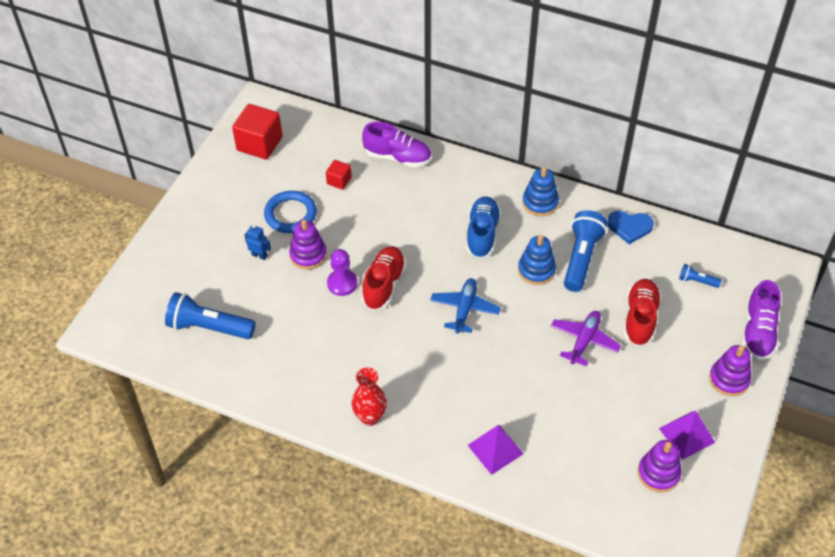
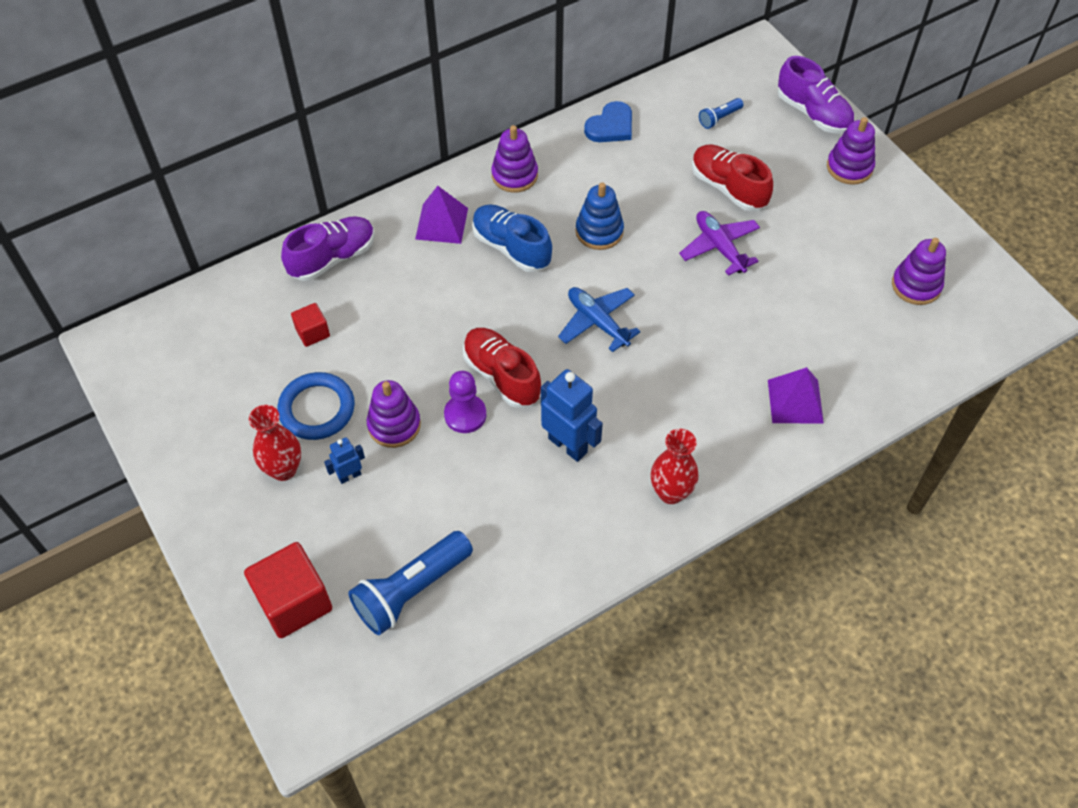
camera: 55 degrees left, 5 degrees up
red cube [232,104,283,160] -> red cube moved to [244,542,332,638]
blue stacking toy [522,167,559,216] -> purple stacking toy [491,125,538,193]
blue flashlight [564,210,608,292] -> none
purple pyramid [659,411,715,460] -> purple pyramid moved to [415,186,468,244]
none -> red vase [249,405,301,481]
none -> blue robot [541,369,603,462]

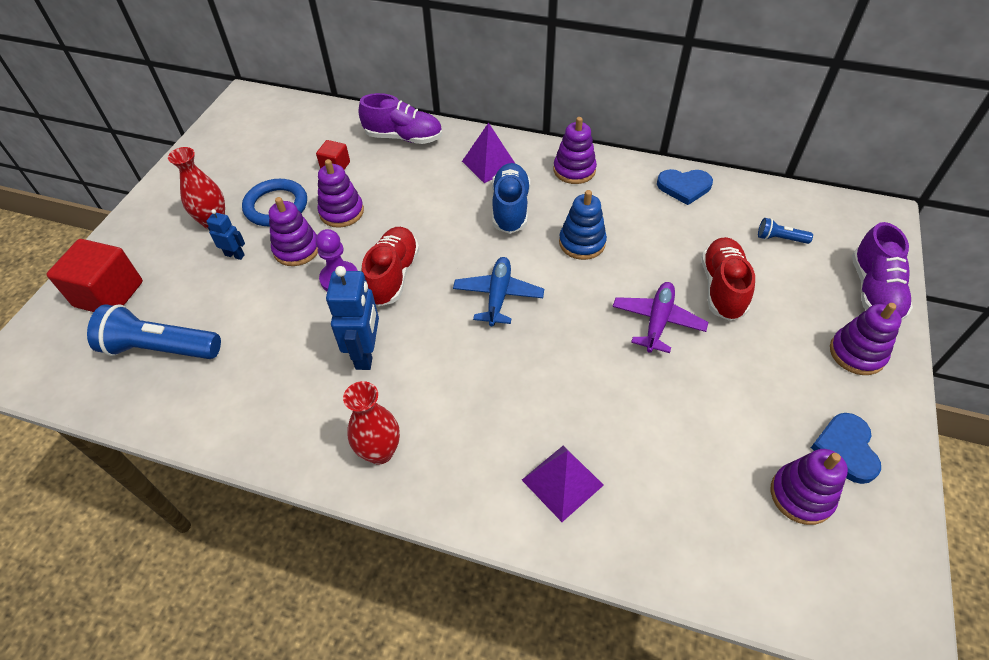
camera: 50 degrees right, 5 degrees down
none -> purple stacking toy [318,159,364,228]
none -> blue heart [811,413,881,484]

